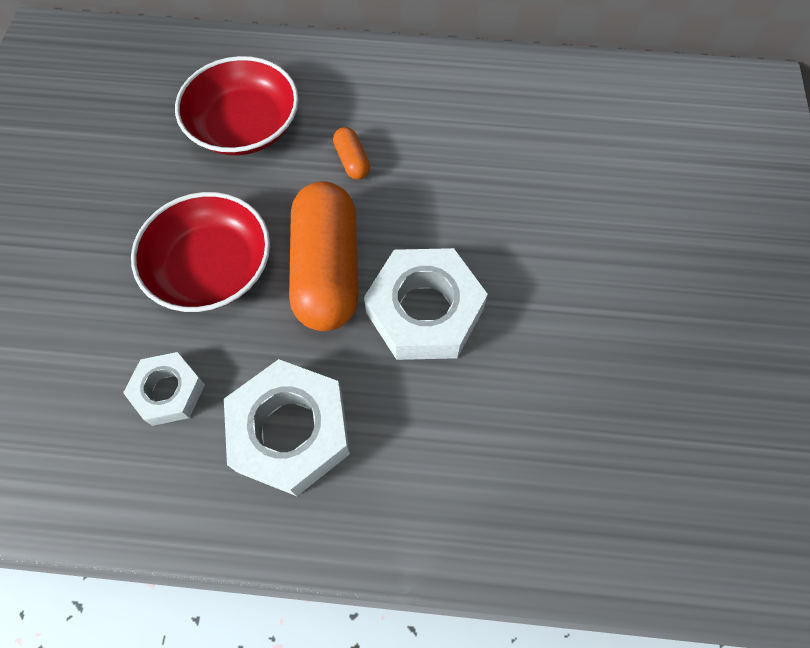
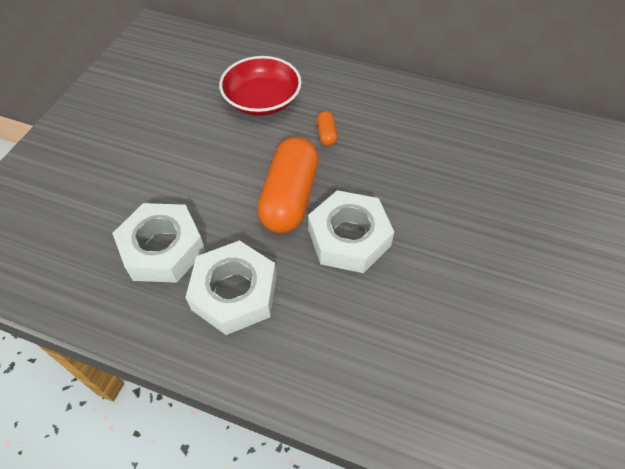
camera: 15 degrees right, 10 degrees down
white nut [123,352,205,426] -> white nut [112,203,205,283], size x1.72
red bowl [131,192,270,312] -> none

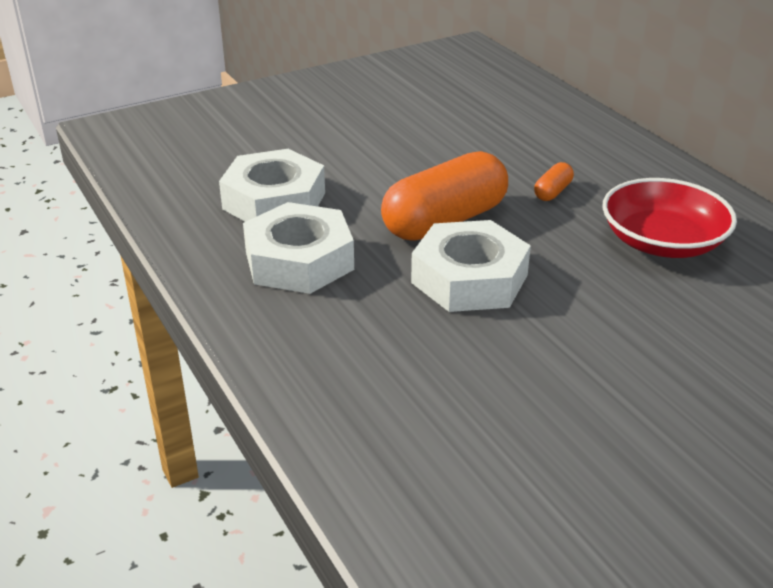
camera: 40 degrees right, 20 degrees down
red bowl [219,56,302,116] -> red bowl moved to [602,178,737,258]

